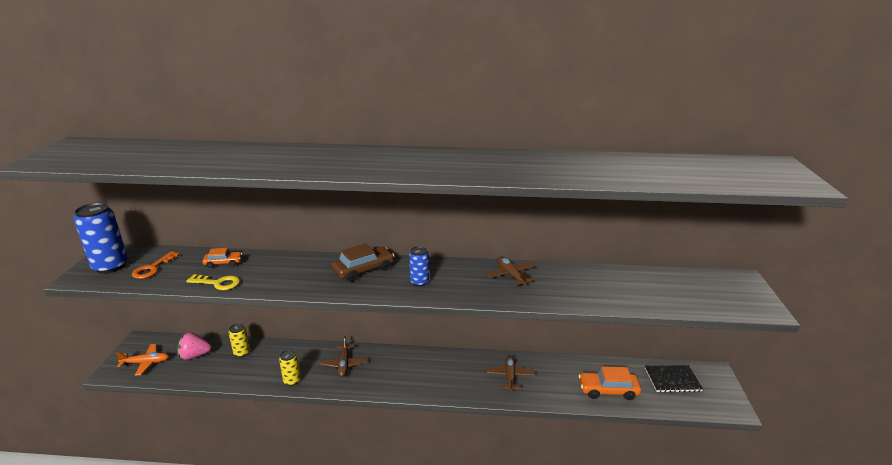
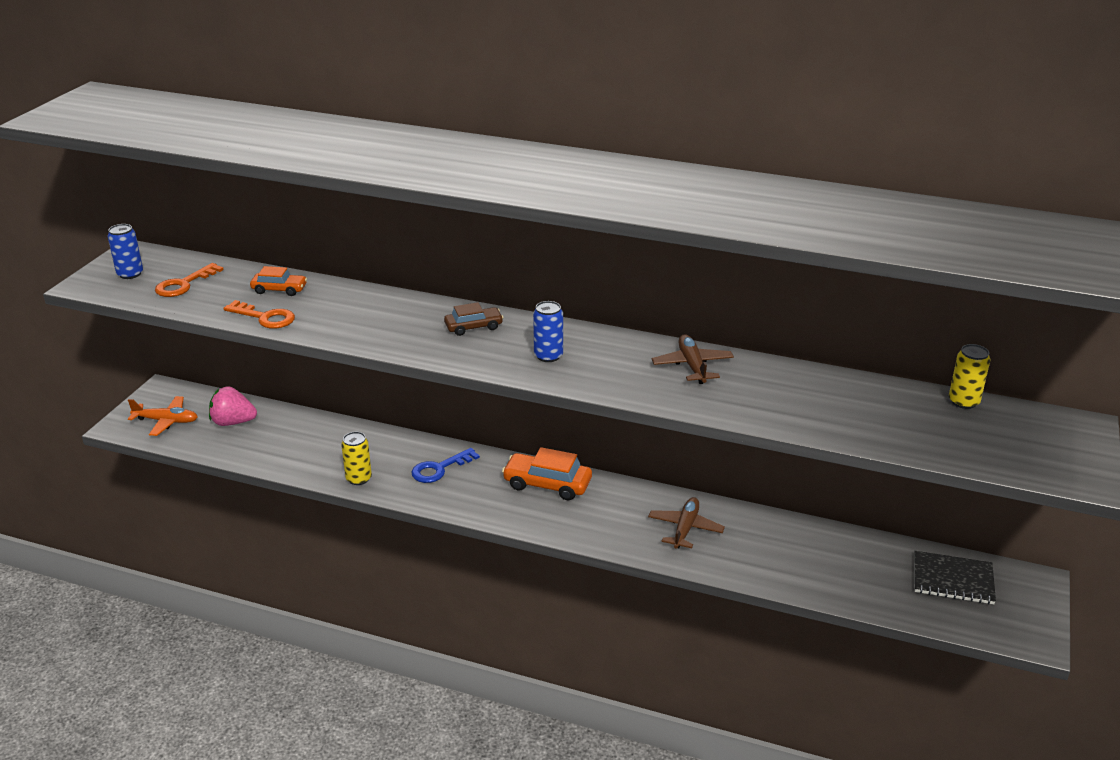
camera: 15 degrees right, 5 degrees up
blue can [74,202,128,274] -> blue can [108,224,143,279], size x0.55
yellow key [186,274,240,290] -> orange key [223,300,295,329]
yellow can [228,324,250,357] -> yellow can moved to [949,344,990,409]
brown plane [320,336,367,377] -> blue key [411,448,480,483]
brown car [332,243,395,281] -> brown car [444,302,503,336], size x0.61
orange car [579,366,641,400] -> orange car moved to [502,447,592,500]

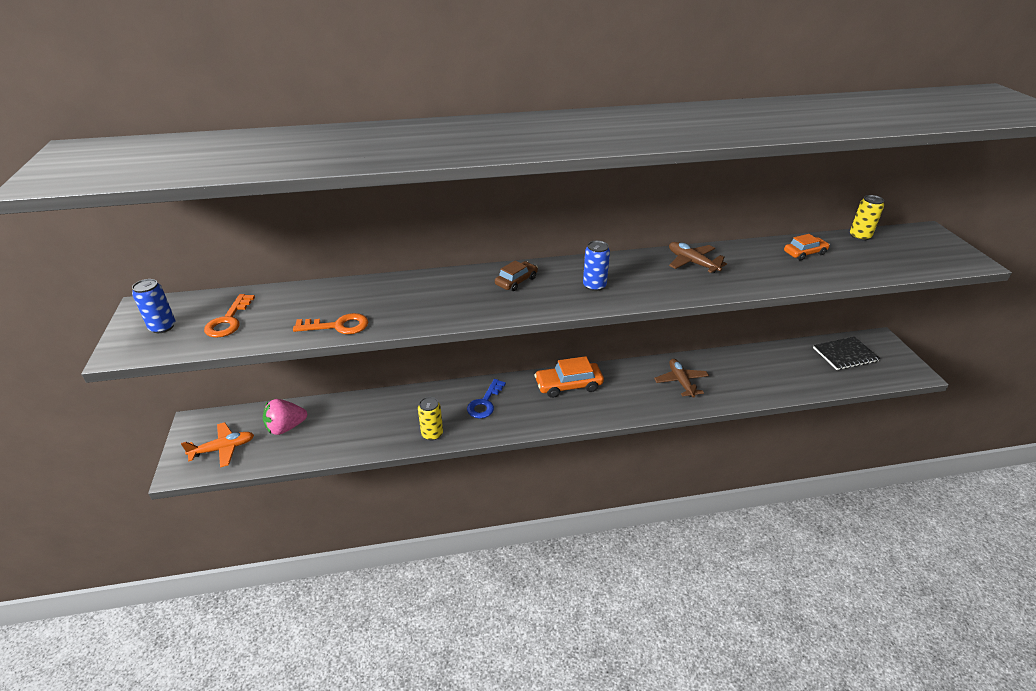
camera: 30 degrees left, 5 degrees up
orange car [250,266,307,296] -> orange car moved to [784,234,830,260]

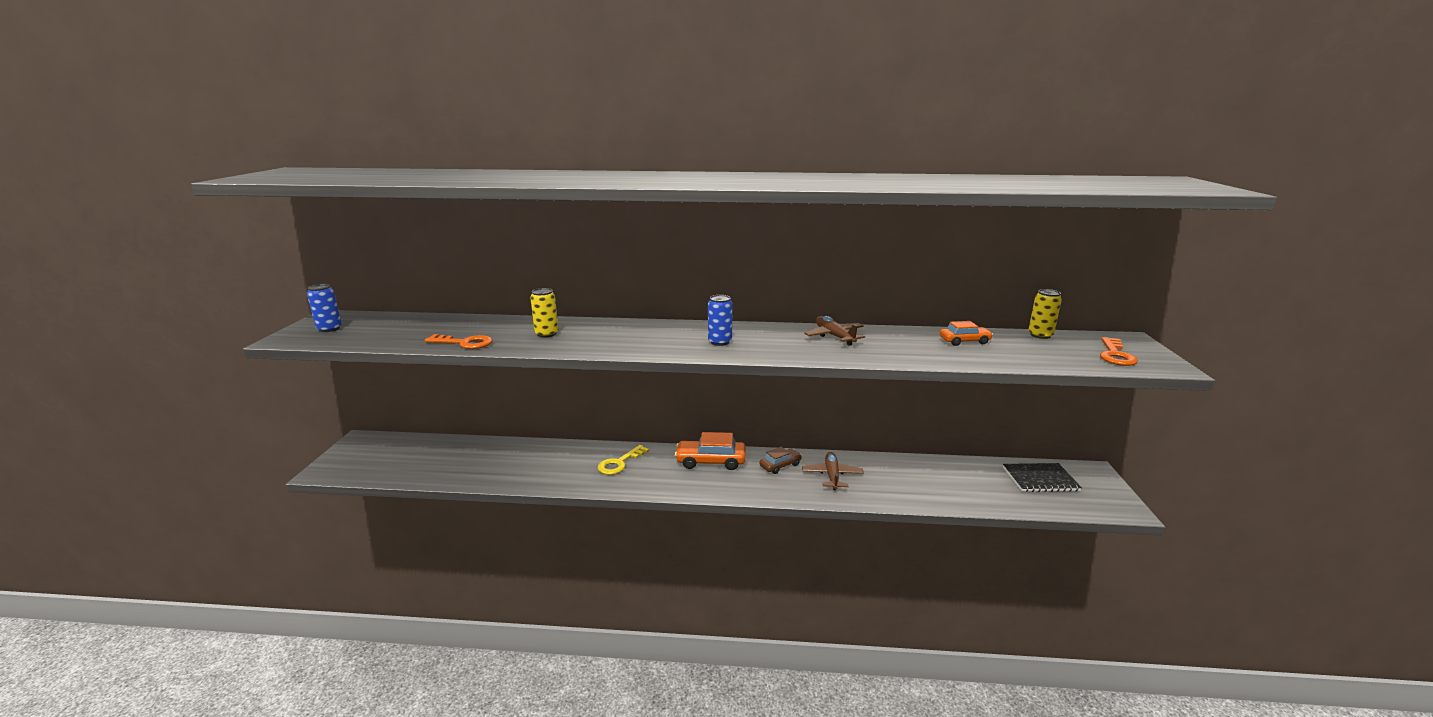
camera: 15 degrees right, 15 degrees down
orange plane [181,422,254,468] -> none
orange key [204,294,255,338] -> orange key moved to [1100,337,1138,366]
pink strawberry [263,399,307,435] -> none
yellow can [418,397,443,440] -> yellow can moved to [530,288,558,337]
blue key [467,379,506,418] -> yellow key [598,445,649,475]
brown car [495,261,538,291] -> brown car moved to [759,447,802,474]

